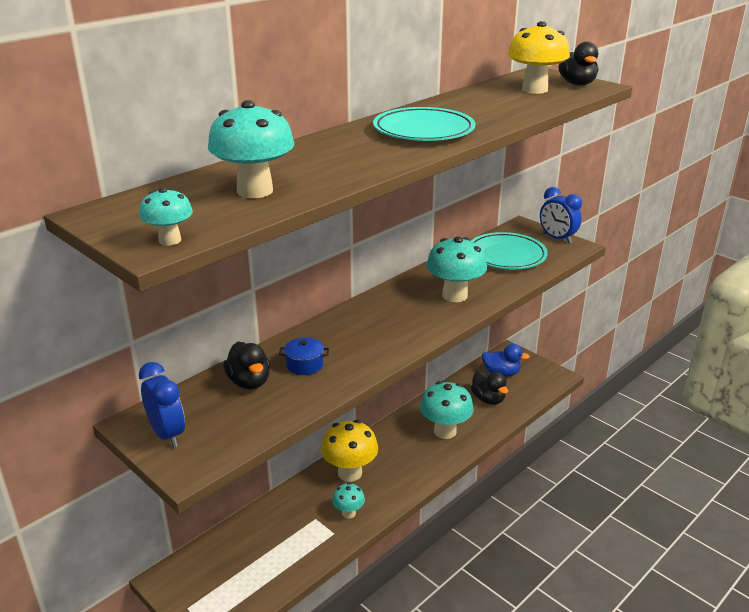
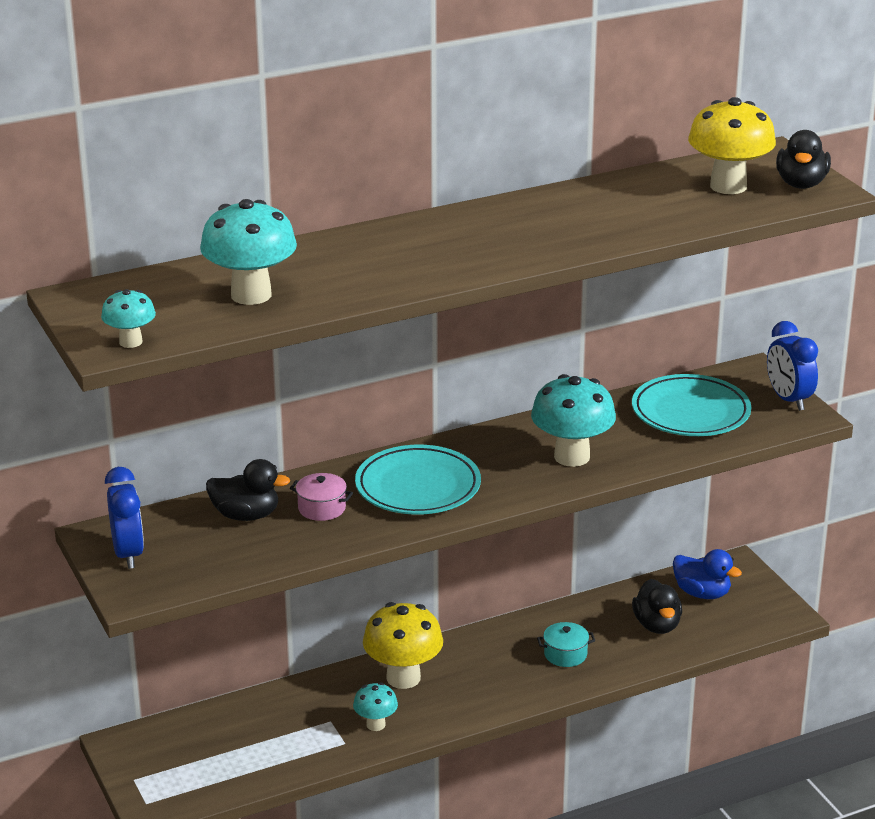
camera: 20 degrees right, 0 degrees up
black duck [223,342,270,389] -> black duck turned 75 degrees counterclockwise [206,459,290,521]
blue pot [279,337,329,375] -> pink pot [290,473,353,521]
turquoise plate [373,107,475,141] -> turquoise plate moved to [355,445,481,515]
turquoise mushroom [420,381,474,439] -> turquoise pot [537,622,595,667]

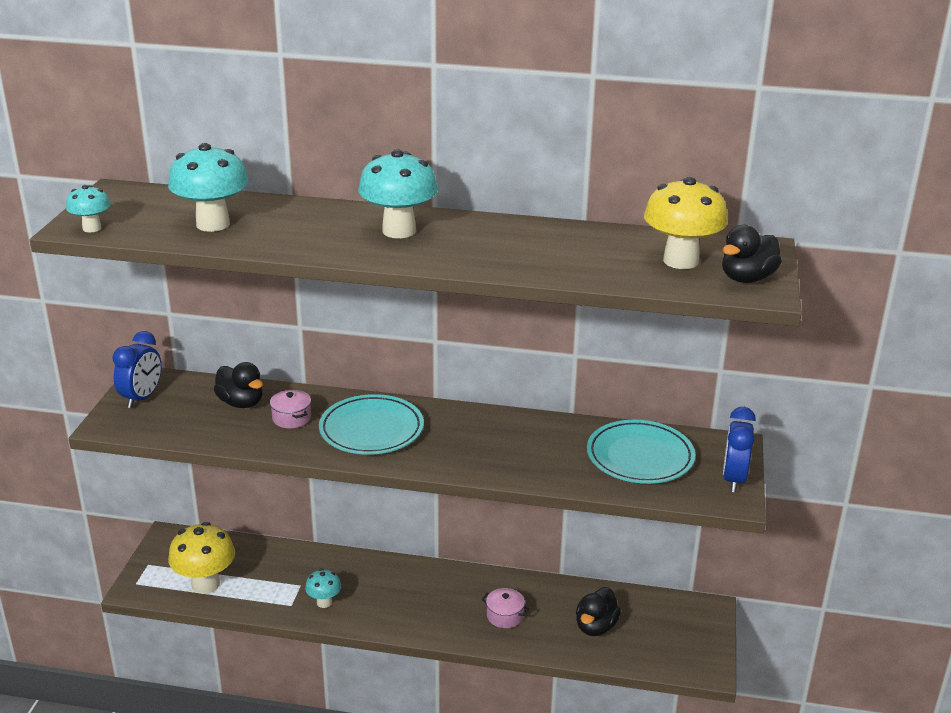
camera: 35 degrees right, 0 degrees up
yellow mushroom [363,602,443,689] -> yellow mushroom moved to [168,522,235,594]
turquoise mushroom [531,374,616,467] -> turquoise mushroom moved to [358,149,438,238]
turquoise pot [537,622,595,667] -> pink pot [481,588,530,628]
blue duck [673,549,742,599] -> none

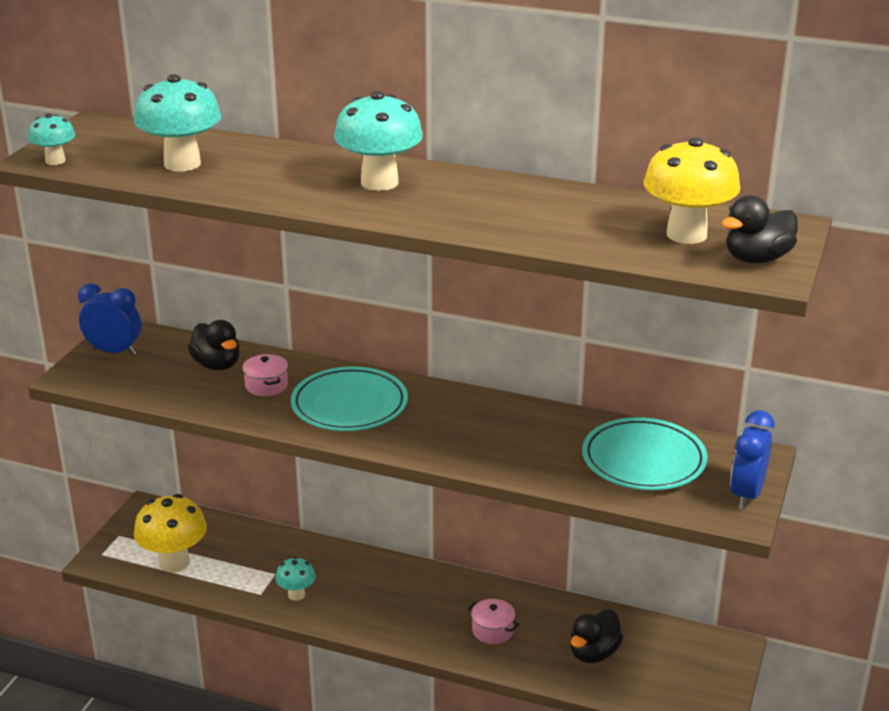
camera: 10 degrees right, 0 degrees up
blue clock [112,331,161,408] -> blue clock turned 105 degrees counterclockwise [78,283,141,355]

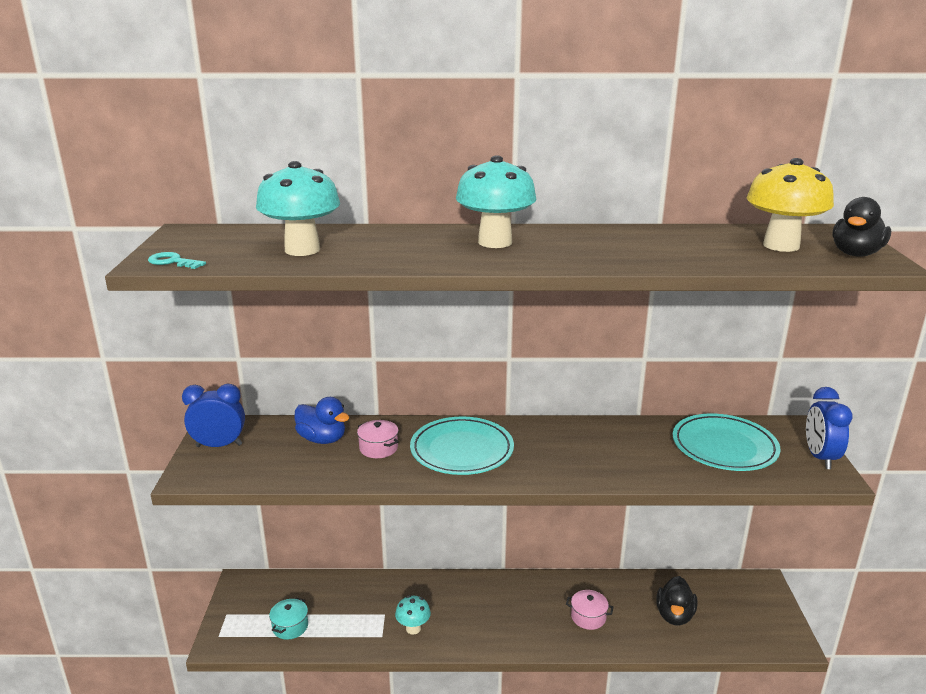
camera: 20 degrees left, 5 degrees down
turquoise mushroom [28,113,75,165] -> turquoise key [148,252,206,269]
yellow mushroom [134,494,207,572] -> turquoise pot [269,597,308,640]
black duck [188,320,240,370] -> blue duck [295,397,350,444]

